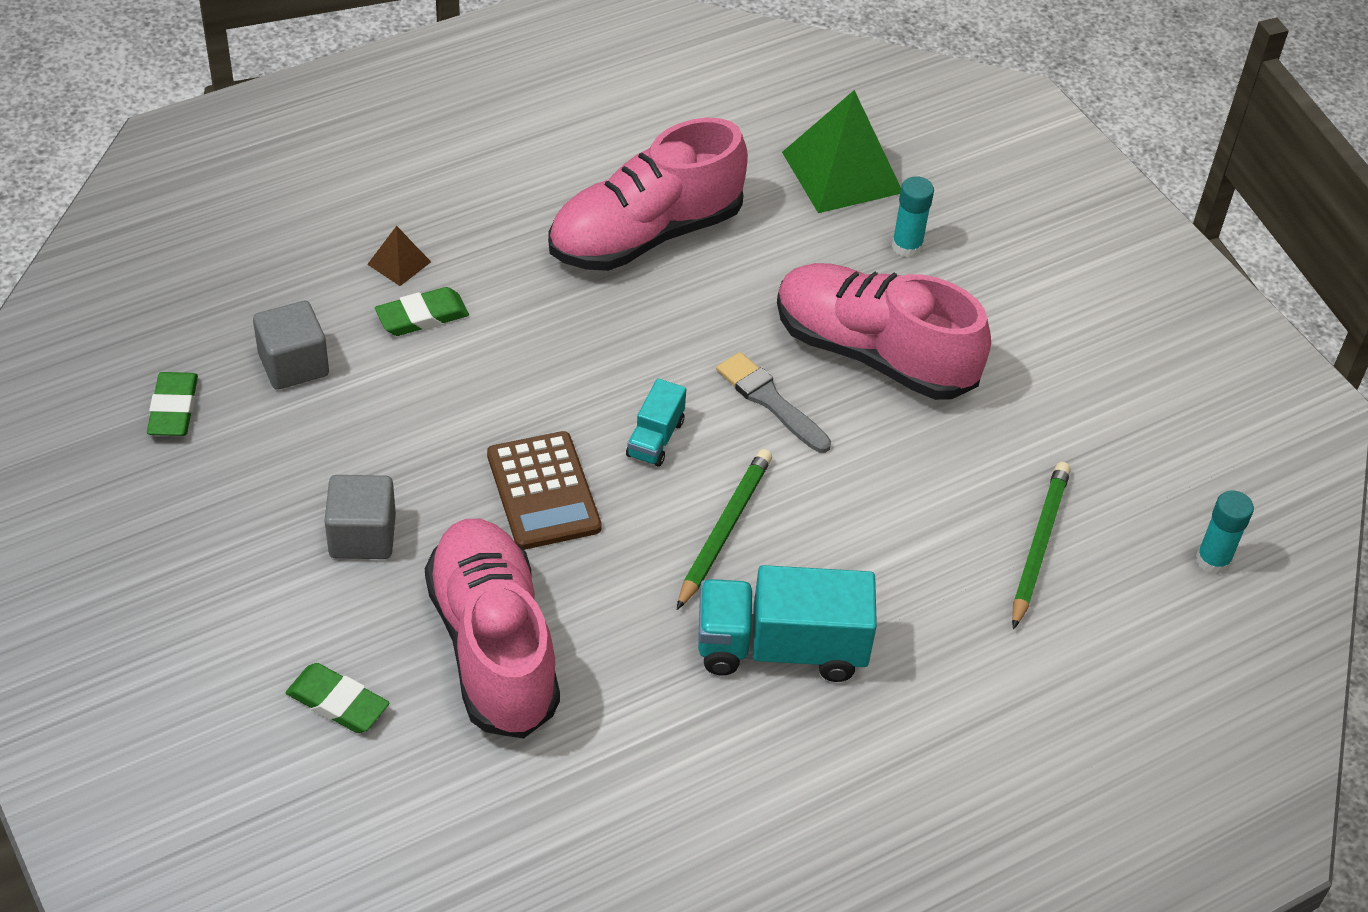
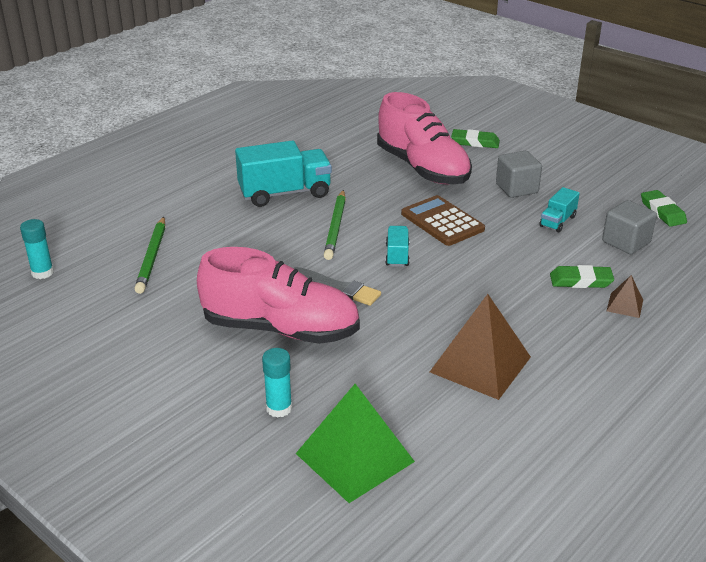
camera: 165 degrees right, 15 degrees down
green eraser [375,287,469,336] -> green eraser turned 45 degrees clockwise [550,265,614,288]
pink shoe [548,118,748,271] -> brown pyramid [430,294,531,400]
none -> turquoise truck [539,187,580,233]

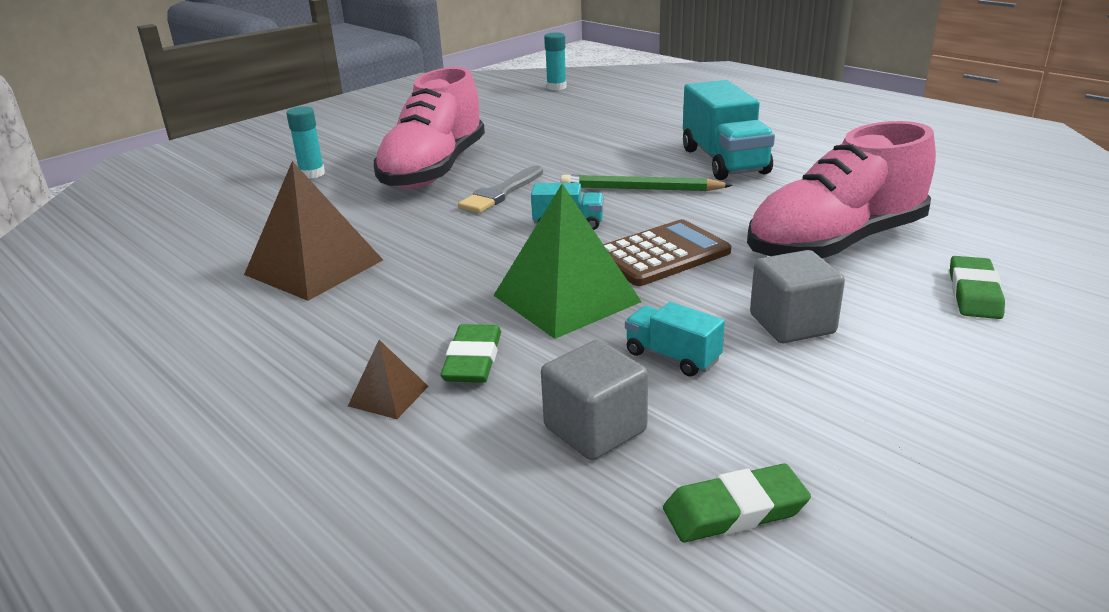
camera: 95 degrees right, 5 degrees down
green pencil [135,217,165,294] -> none
green pyramid [296,384,415,503] -> green pyramid moved to [493,184,642,339]

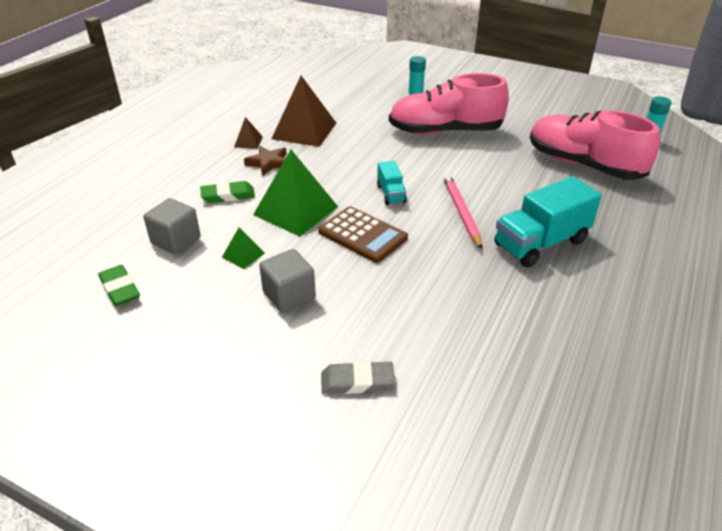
camera: 70 degrees right, 10 degrees up
brown pyramid [348,340,429,419] -> brown pyramid moved to [234,117,263,149]
grey brush [458,165,543,213] -> none
green pencil [560,175,733,191] -> pink pencil [443,174,482,249]
turquoise truck [625,302,725,377] -> green pyramid [222,227,265,269]
pink shoe [747,121,936,259] -> pink shoe moved to [530,110,660,180]
green eraser [950,256,1005,319] -> grey eraser [321,361,395,394]
none -> brown star [244,146,287,176]

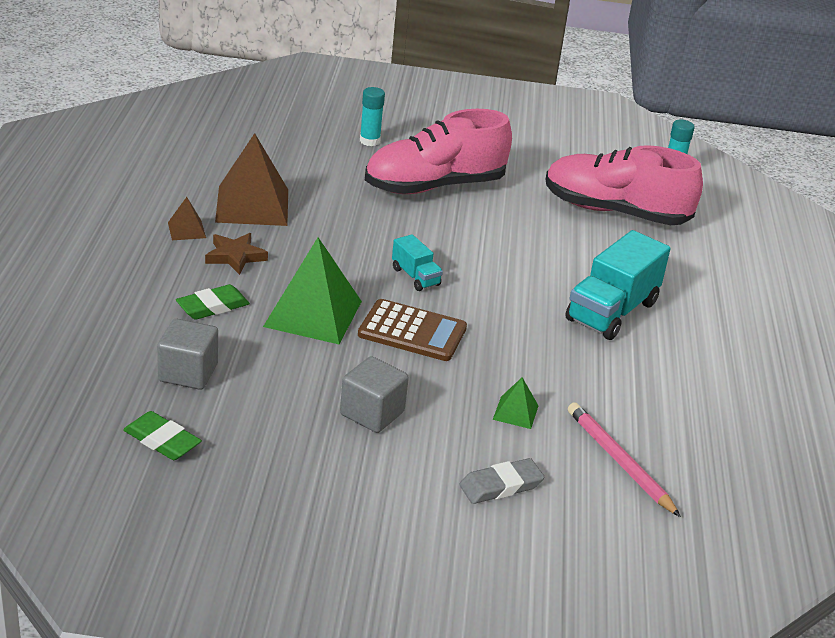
camera: 25 degrees left, 5 degrees down
green pyramid [222,227,265,269] -> green pyramid moved to [493,377,538,429]
pink pencil [443,174,482,249] -> pink pencil moved to [568,402,681,517]

